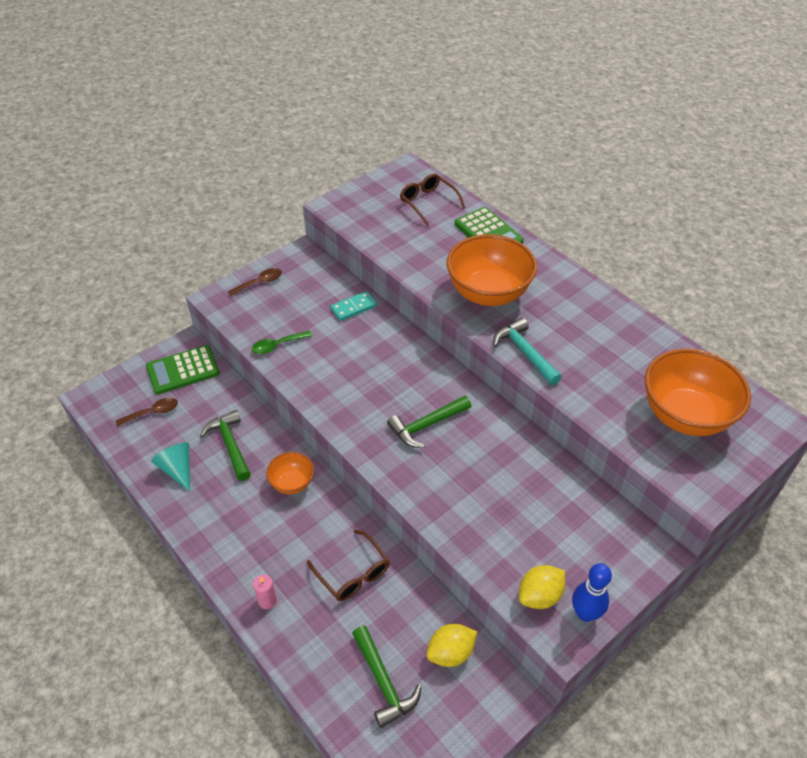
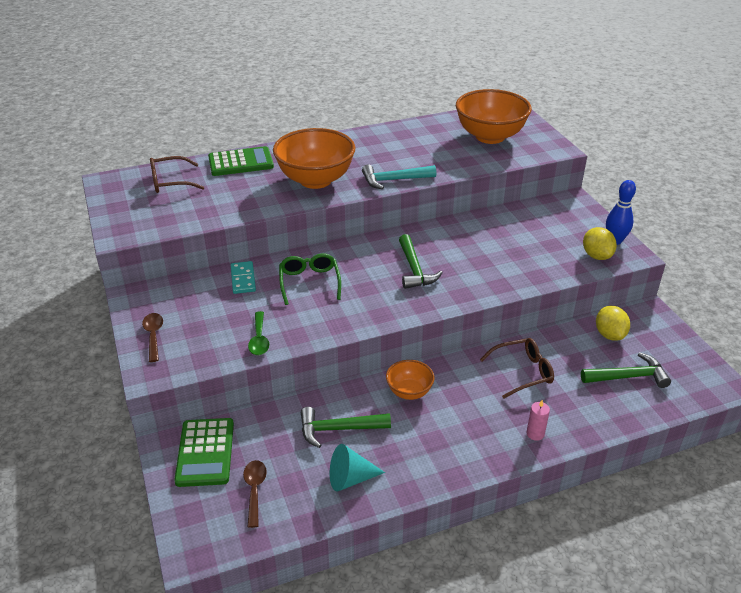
camera: 70 degrees left, 10 degrees down
none -> green glasses [279,253,341,305]

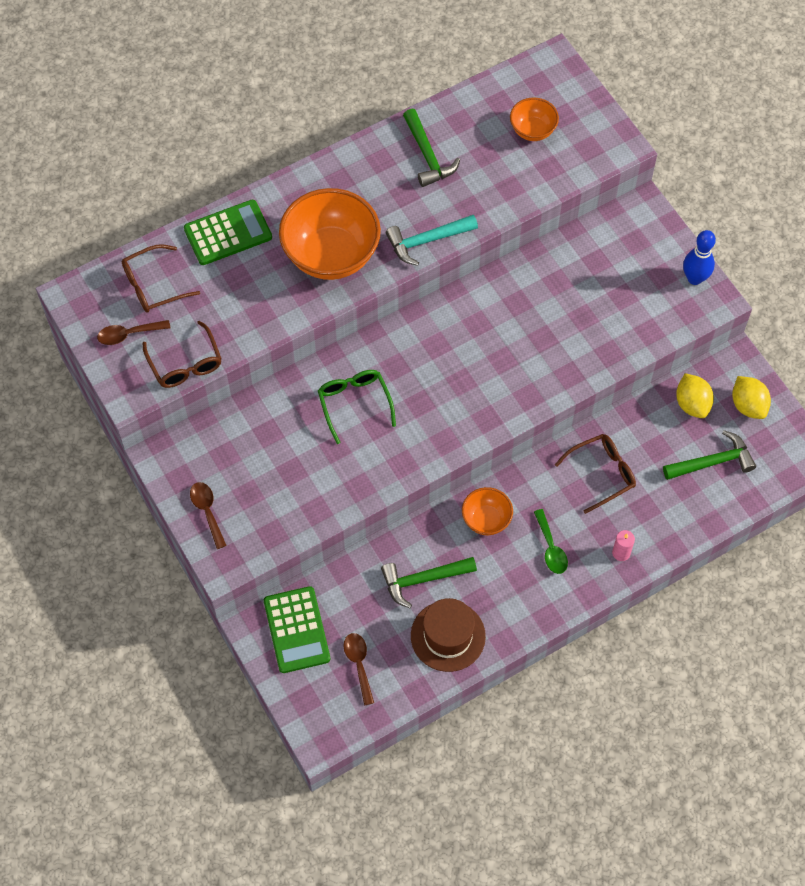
camera: 10 degrees left, 25 degrees up
turquoise domino [231,261,256,294] -> none
green spoon [248,311,269,355] -> green spoon moved to [534,509,568,574]
turquoise cone [330,444,385,491] -> brown hat [411,598,486,672]
green hammer [399,234,443,289] -> green hammer moved to [403,109,460,187]
orange bowl [456,89,532,144] -> orange bowl [510,98,559,141], size x0.51
yellow lemon [583,227,617,260] -> yellow lemon moved to [732,376,771,419]
none -> brown spoon [97,320,170,345]
none -> brown glasses [143,321,222,388]

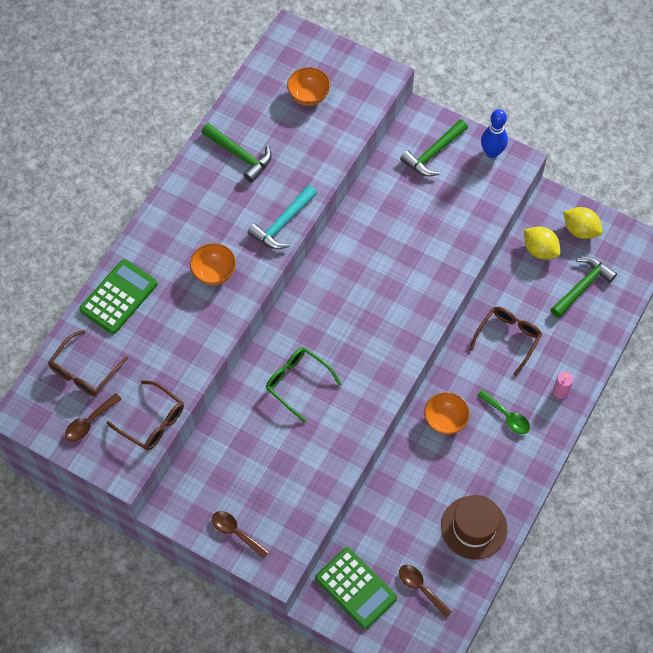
camera: 30 degrees left, 0 degrees up
orange bowl [279,188,381,280] -> orange bowl [190,243,236,285], size x0.51
green hammer [381,557,477,608] -> green hammer moved to [400,119,468,176]

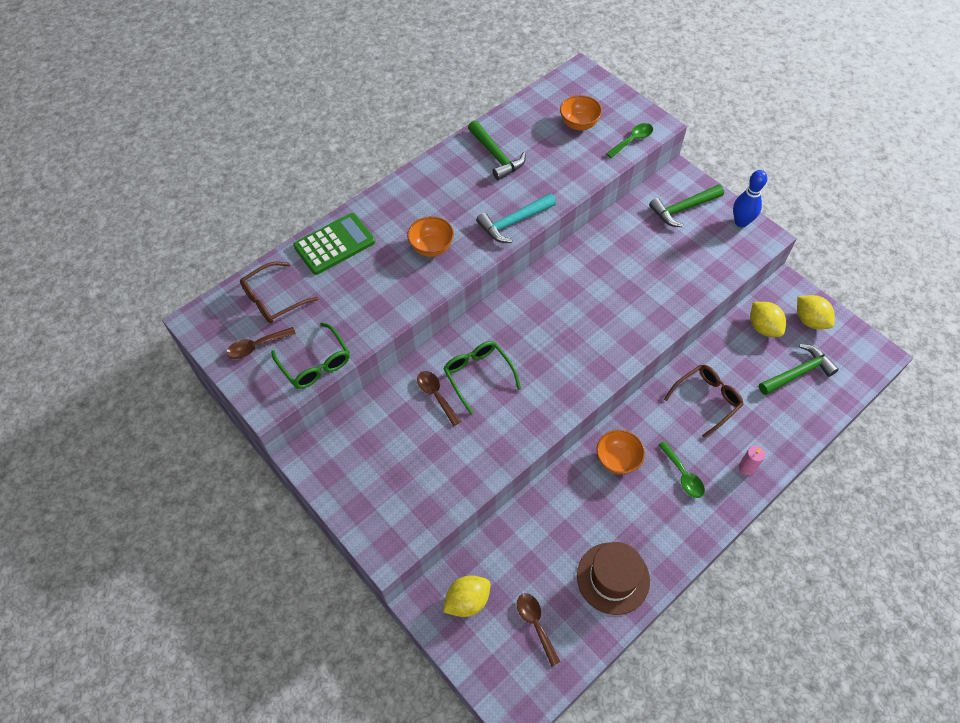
camera: 20 degrees right, 5 degrees down
brown glasses [106,380,184,451] -> green glasses [271,323,350,389]
brown spoon [212,511,269,559] -> brown spoon moved to [417,371,461,426]
green calculator [315,547,397,629] -> yellow lemon [443,575,490,617]
none -> green spoon [606,123,653,158]

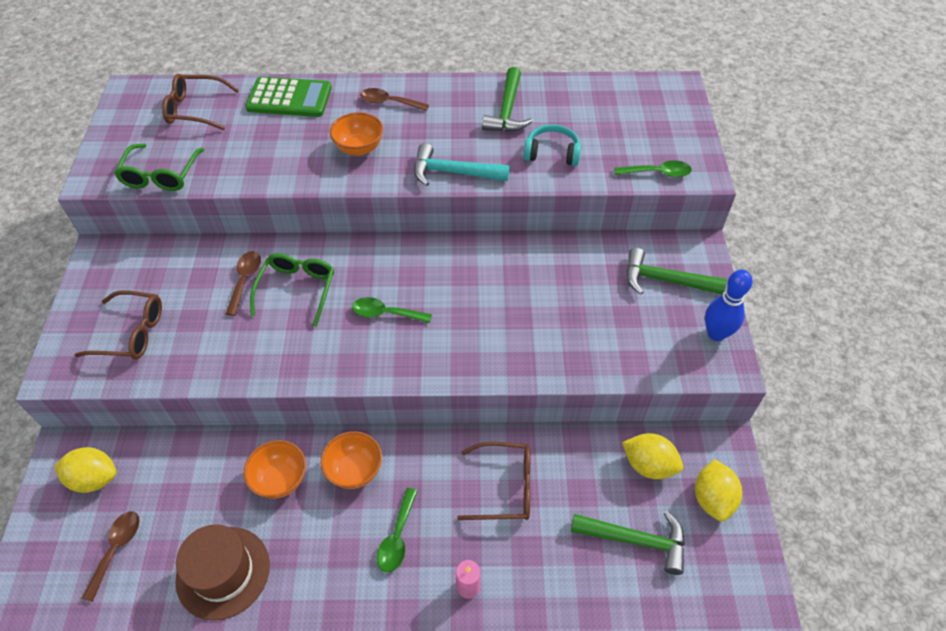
camera: 40 degrees right, 5 degrees down
brown spoon [226,327,296,359] -> brown spoon moved to [360,88,429,111]
orange bowl [560,95,602,130] -> orange bowl moved to [244,440,306,499]
yellow lemon [750,302,786,337] -> yellow lemon turned 75 degrees counterclockwise [622,433,683,479]
none -> brown glasses [75,290,162,359]
none -> green spoon [352,297,432,323]
none -> turquoise headphones [524,124,581,166]

